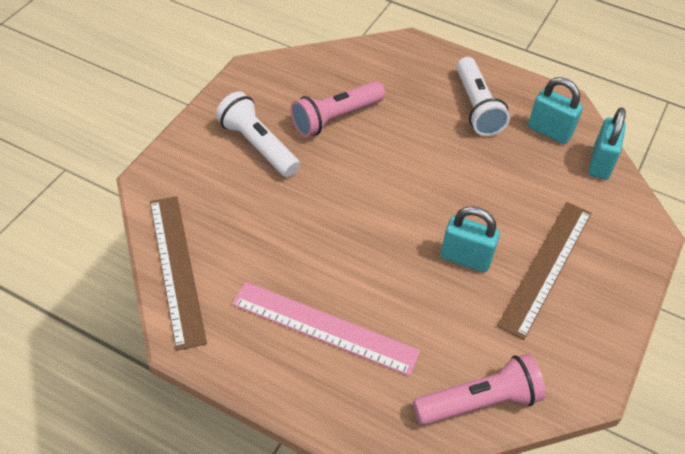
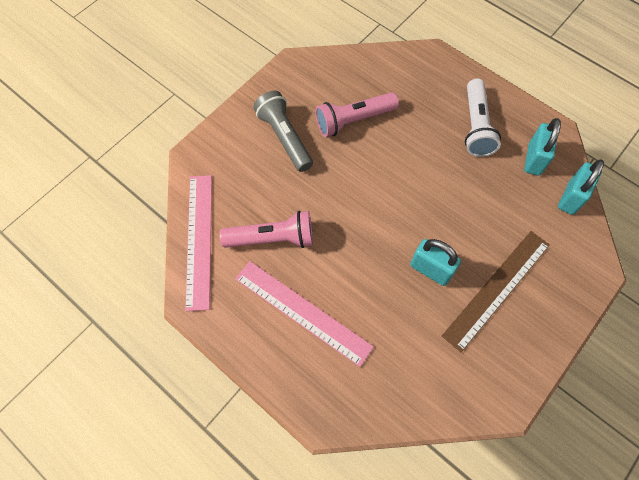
camera: 15 degrees right, 15 degrees up
brown ruler [150,196,207,351] -> pink ruler [185,175,212,311]
white flashlight [216,91,300,177] -> grey flashlight [253,91,313,172]
pink flashlight [413,354,546,425] -> pink flashlight moved to [220,211,313,248]
turquoise padlock [528,77,583,144] -> turquoise padlock turned 60 degrees clockwise [524,118,561,176]

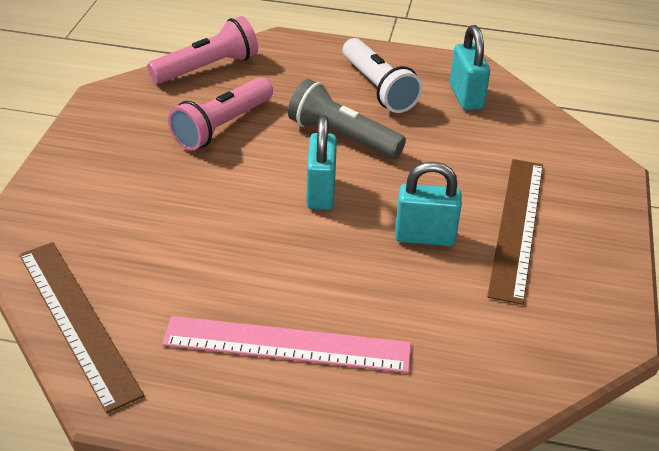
camera: 30 degrees left, 25 degrees down
pink ruler [185,175,212,311] -> brown ruler [19,242,144,413]
pink flashlight [220,211,313,248] -> pink flashlight moved to [147,16,258,84]
grey flashlight [253,91,313,172] -> grey flashlight moved to [288,79,406,159]
turquoise padlock [558,160,604,215] -> turquoise padlock moved to [306,115,337,210]

